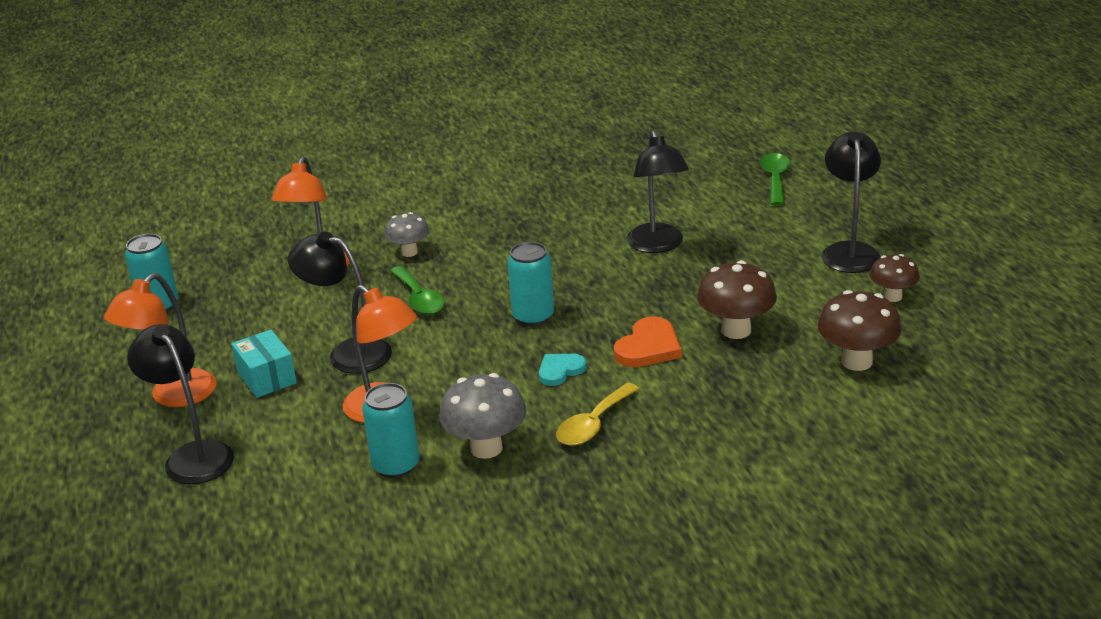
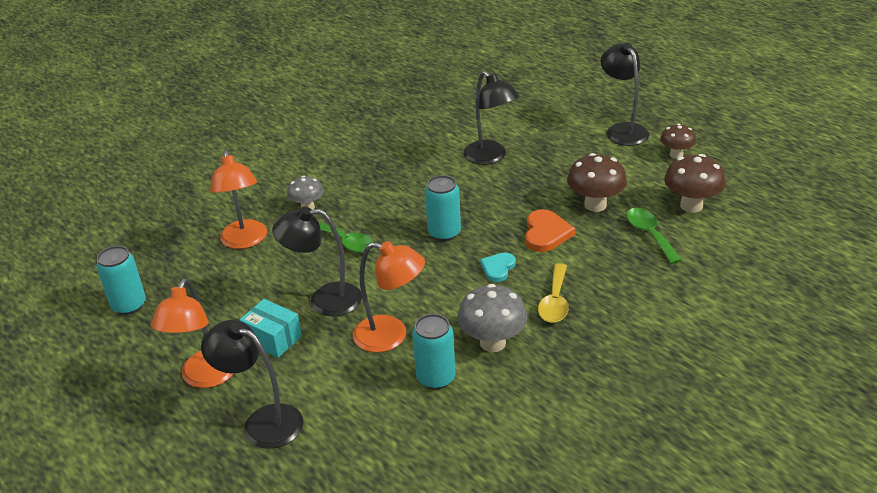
camera: 25 degrees left, 5 degrees up
green spoon [760,153,790,206] -> green spoon moved to [626,208,682,264]

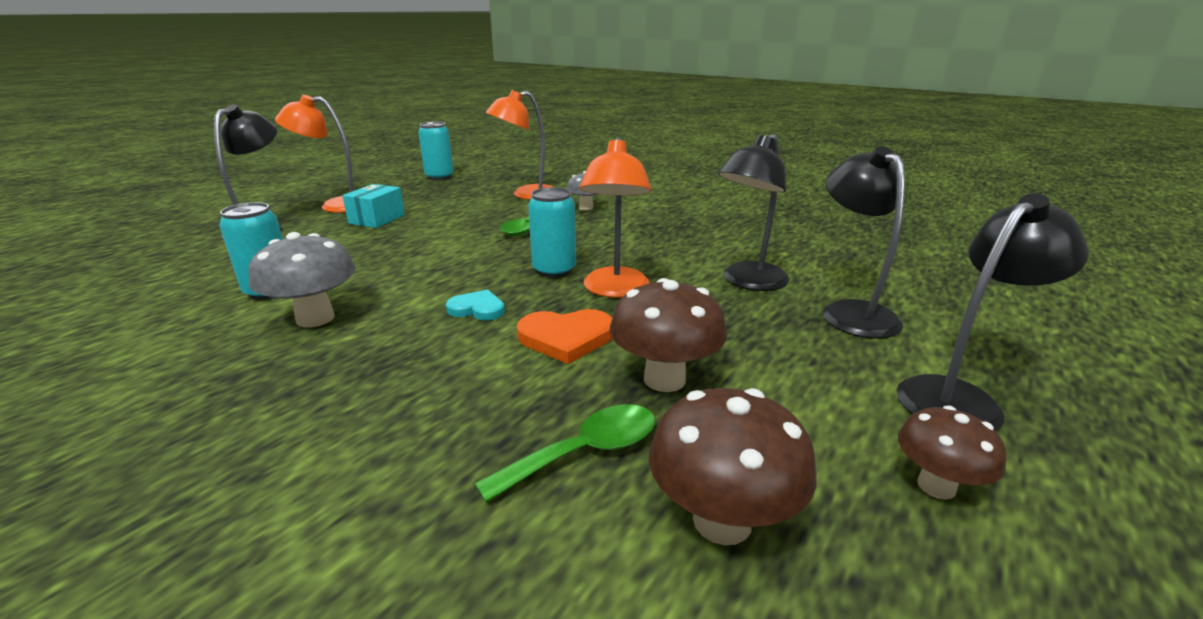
camera: 75 degrees right, 10 degrees down
black lamp [272,207,362,316] -> black lamp moved to [823,146,905,339]
orange lamp [353,241,425,353] -> orange lamp moved to [580,138,652,298]
yellow spoon [538,263,569,323] -> none

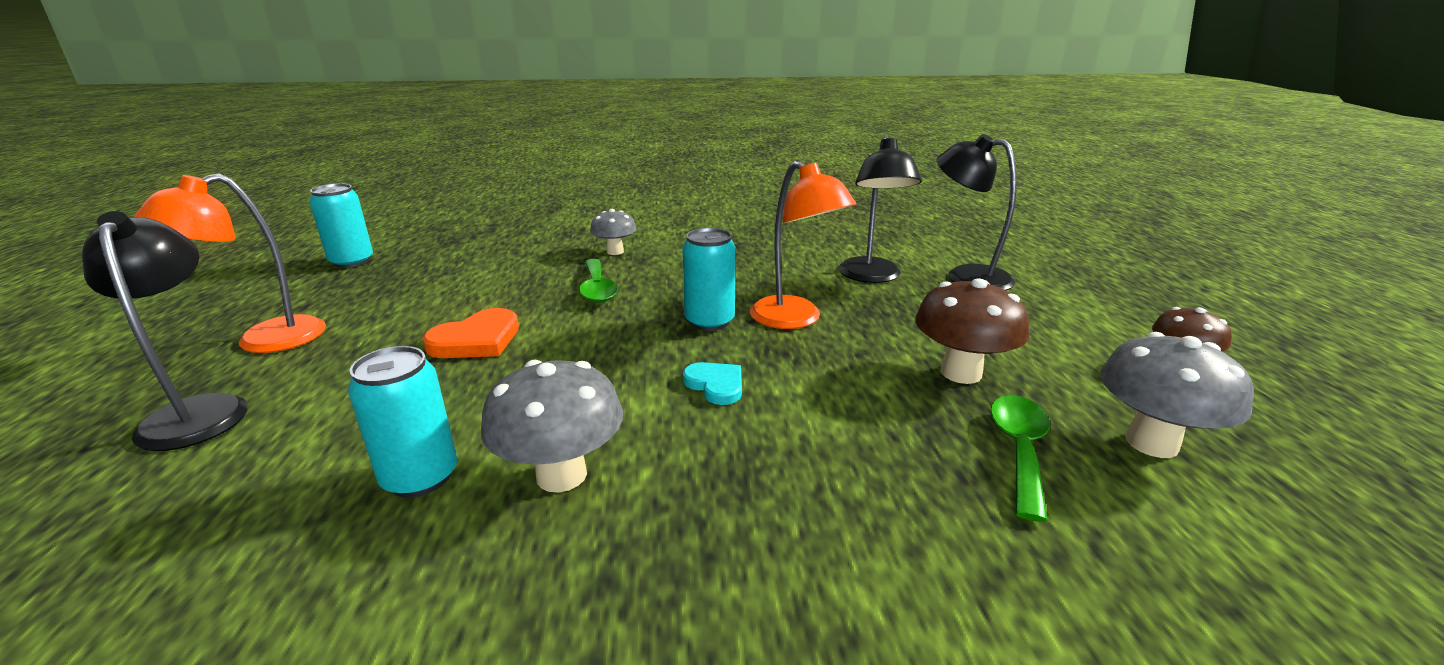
camera: 40 degrees left, 0 degrees up
turquoise box [342,184,405,228] -> none
turquoise heart [446,289,505,320] -> turquoise heart turned 75 degrees clockwise [683,362,742,405]
orange lamp [486,90,553,200] -> none
orange heart [517,309,612,364] -> orange heart moved to [422,308,519,358]
brown mushroom [649,388,816,545] -> grey mushroom [1100,332,1254,458]
black lamp [897,193,1089,431] -> none

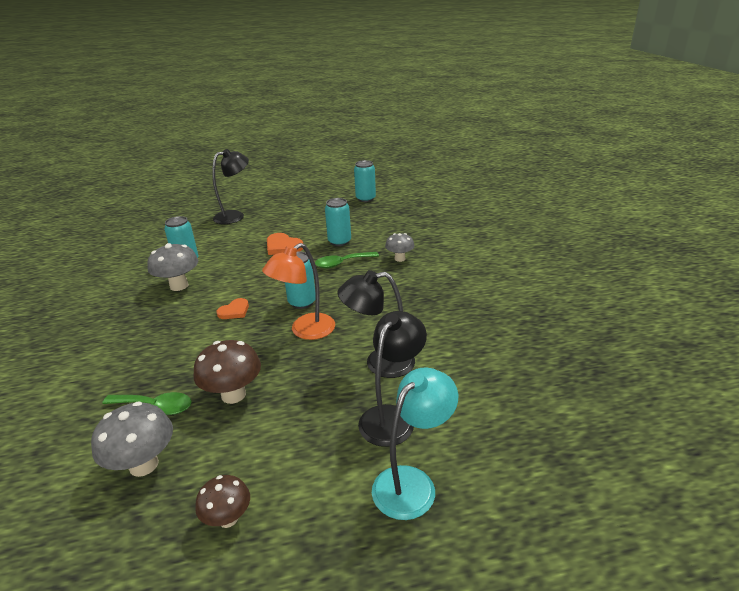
camera: 85 degrees right, 5 degrees up
orange lamp [133,173,326,353] -> none
turquoise heart [683,362,742,405] -> orange heart [217,298,249,319]
none -> turquoise can [325,198,351,246]
none -> turquoise lamp [372,367,458,520]

